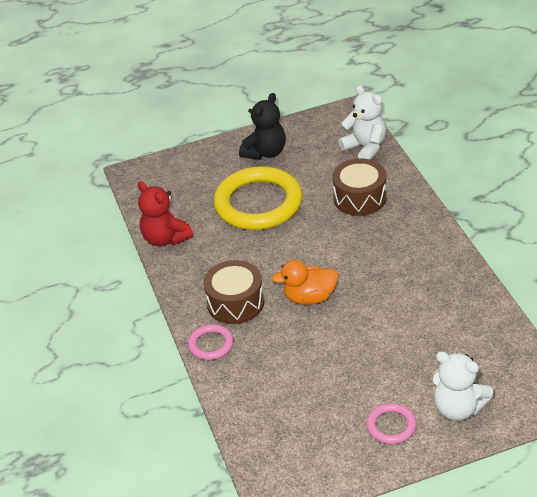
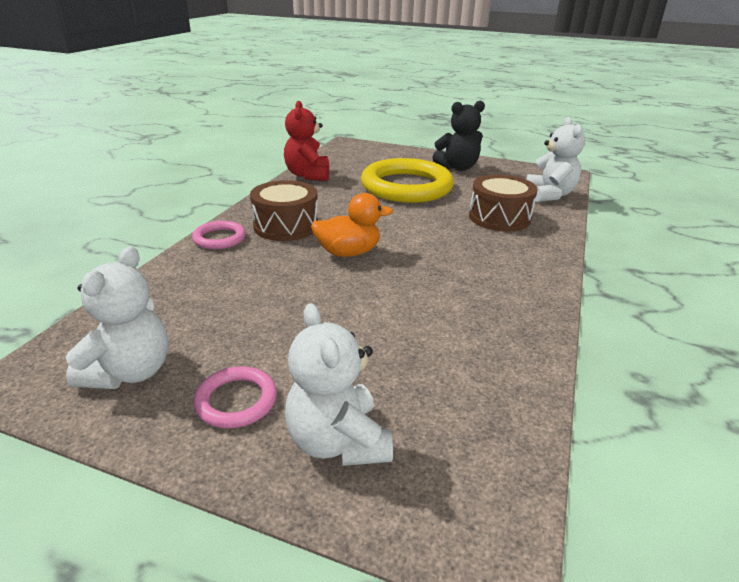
camera: 35 degrees right, 10 degrees down
orange duck [272,260,338,305] -> orange duck turned 135 degrees clockwise [311,193,393,257]
none -> white teddy bear [66,246,168,389]

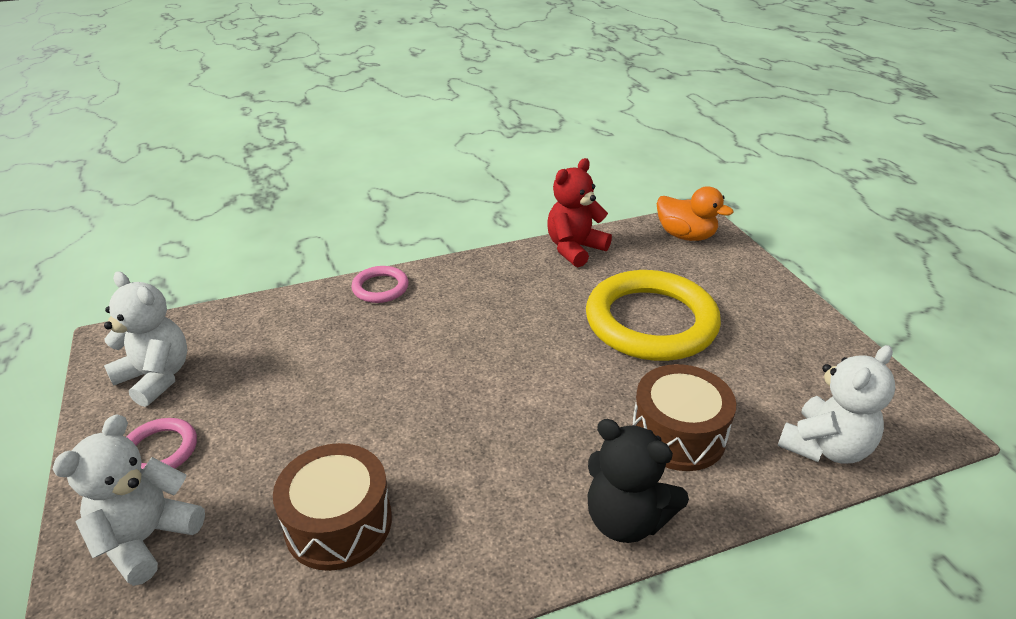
camera: 50 degrees right, 5 degrees up
white teddy bear [66,246,168,389] -> white teddy bear turned 120 degrees counterclockwise [104,272,188,407]
brown drum [250,180,318,241] -> brown drum moved to [273,443,392,571]
orange duck [311,193,393,257] -> orange duck moved to [657,186,733,241]
black teddy bear [432,101,485,171] -> black teddy bear moved to [588,419,689,543]

